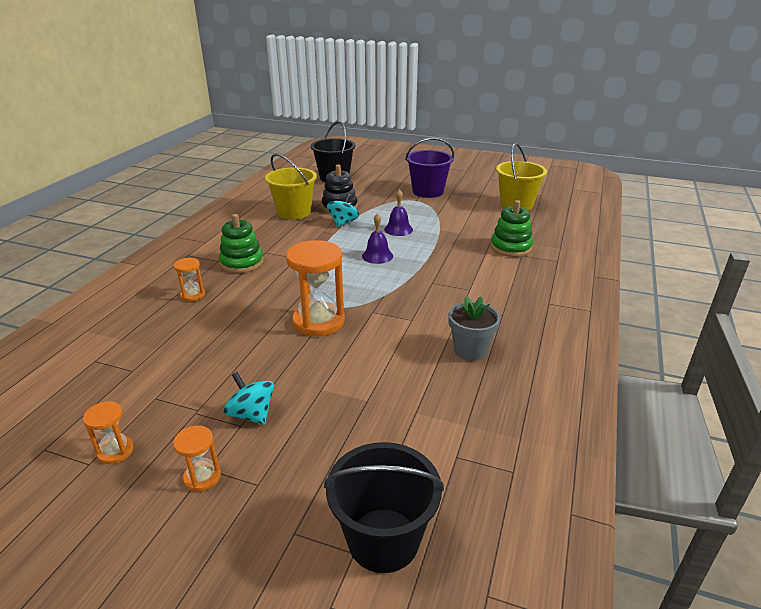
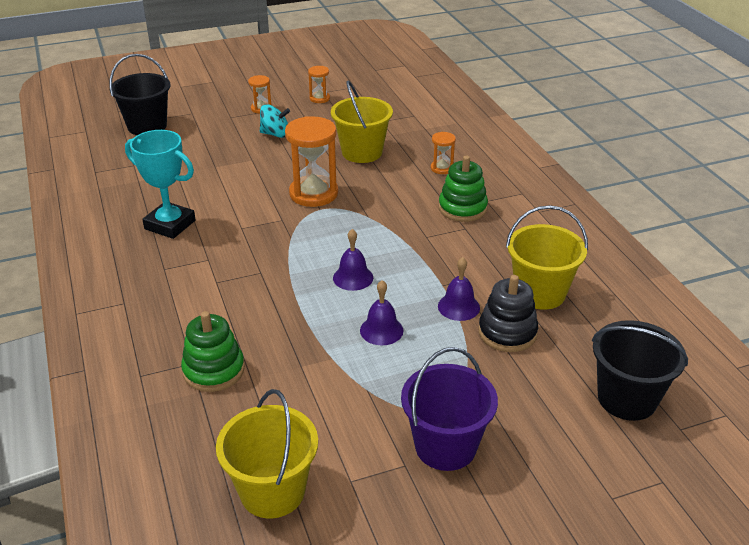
camera: 140 degrees right, 5 degrees up
turquoise spinning top [327,194,359,227] -> purple bell [438,257,480,321]
grey flower pot [448,296,500,361] -> turquoise trophy [125,130,196,239]
none -> yellow bucket [331,80,393,163]

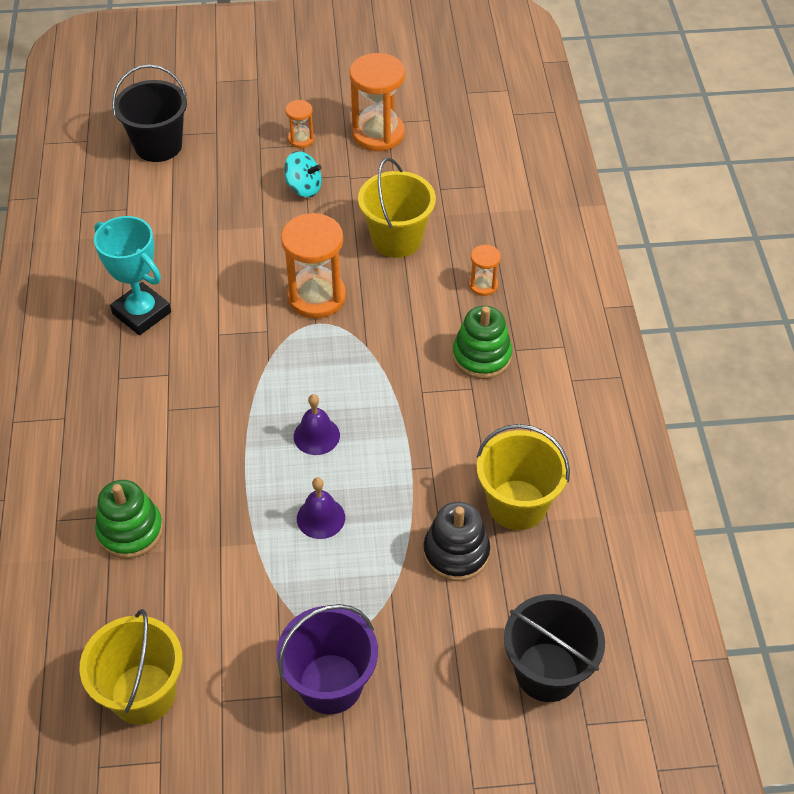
camera: 15 degrees right, 15 degrees up
orange hourglass [308,66,330,103] -> orange hourglass [350,53,405,151], size x2.01
purple bell [438,257,480,321] -> none

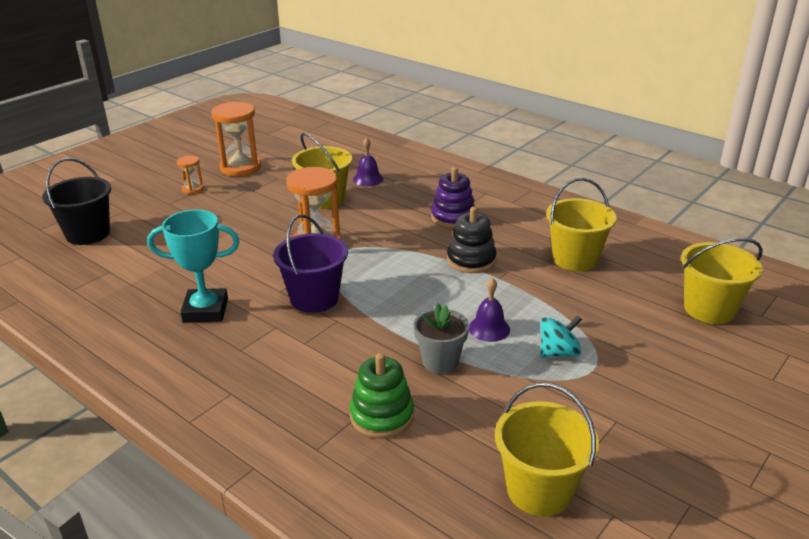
camera: 45 degrees left, 20 degrees down
purple bucket [277,604,378,714] -> purple bucket moved to [273,214,348,313]
turquoise spinning top [284,151,322,197] -> turquoise spinning top moved to [540,316,582,357]
purple bell [294,394,340,455] -> purple bell moved to [353,137,383,186]
black stacking toy [424,502,490,581] -> black stacking toy moved to [447,207,497,273]
green stacking toy [452,306,512,379] -> purple stacking toy [431,167,475,228]
orange hourglass [469,245,501,296] -> none
black bucket [504,594,605,702] -> yellow bucket [681,238,763,324]
none -> grey flower pot [414,303,469,374]

